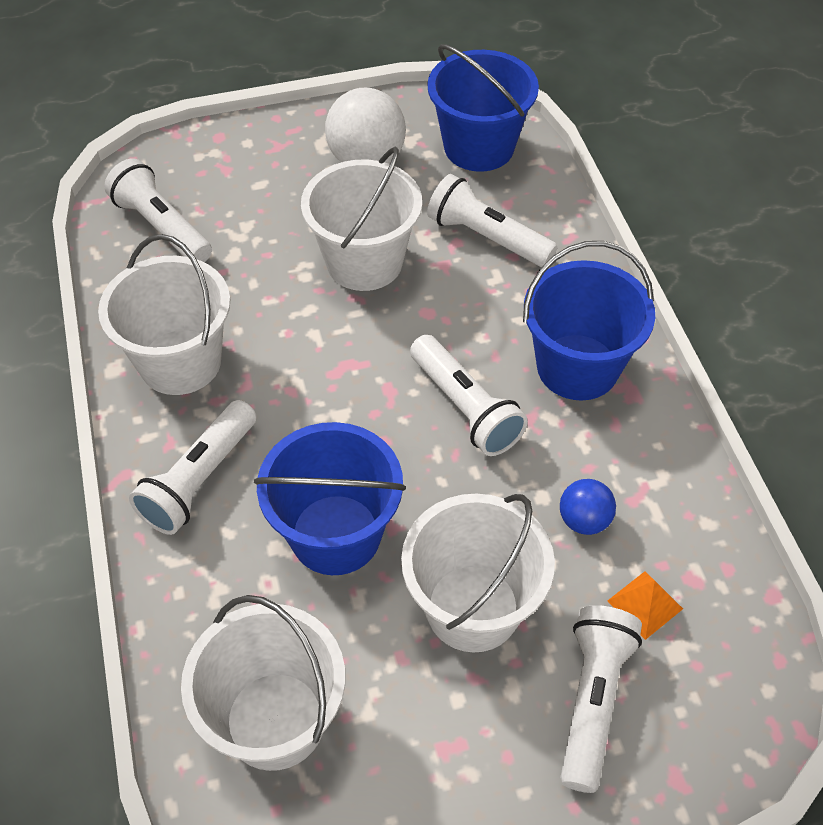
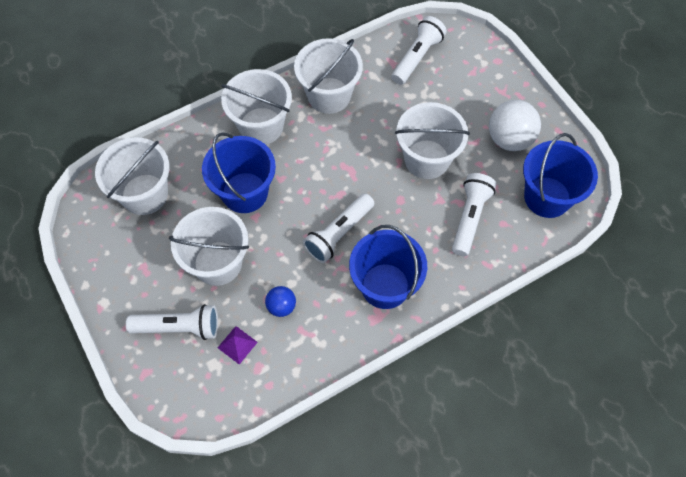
camera: 75 degrees right, 10 degrees up
white flashlight [129,400,256,535] -> white bucket [221,69,292,144]
orange pyramid [607,571,683,640] -> purple pyramid [218,326,258,364]

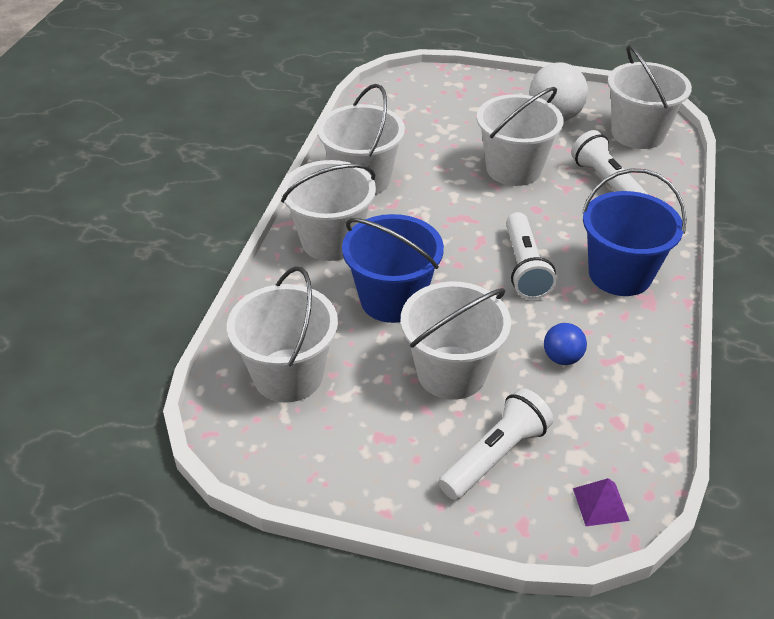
camera: 45 degrees left, 20 degrees down
purple pyramid [218,326,258,364] -> purple pyramid moved to [573,478,630,526]
white flashlight [391,16,447,85] -> none
blue bucket [523,133,598,218] -> white bucket [608,45,692,149]

